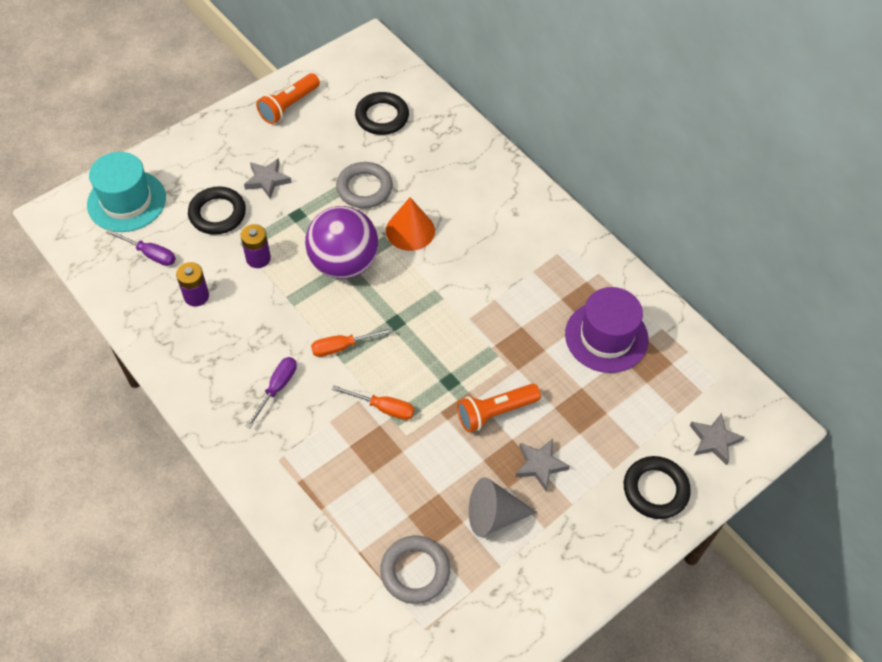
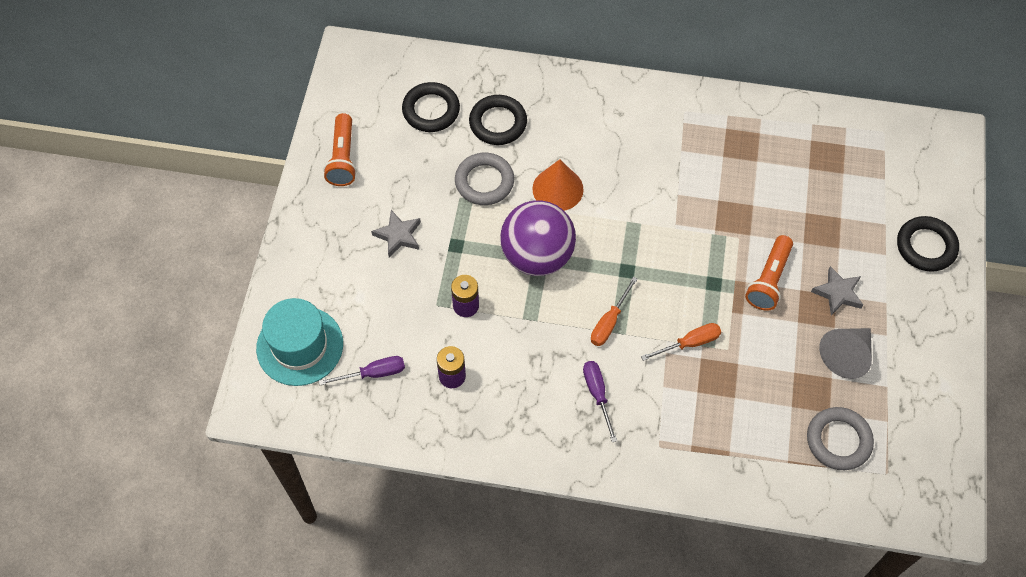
camera: 40 degrees left, 5 degrees up
black ring [188,186,246,235] -> black ring moved to [469,95,527,145]
purple hat [565,287,649,373] -> none
grey star [690,413,745,465] -> none

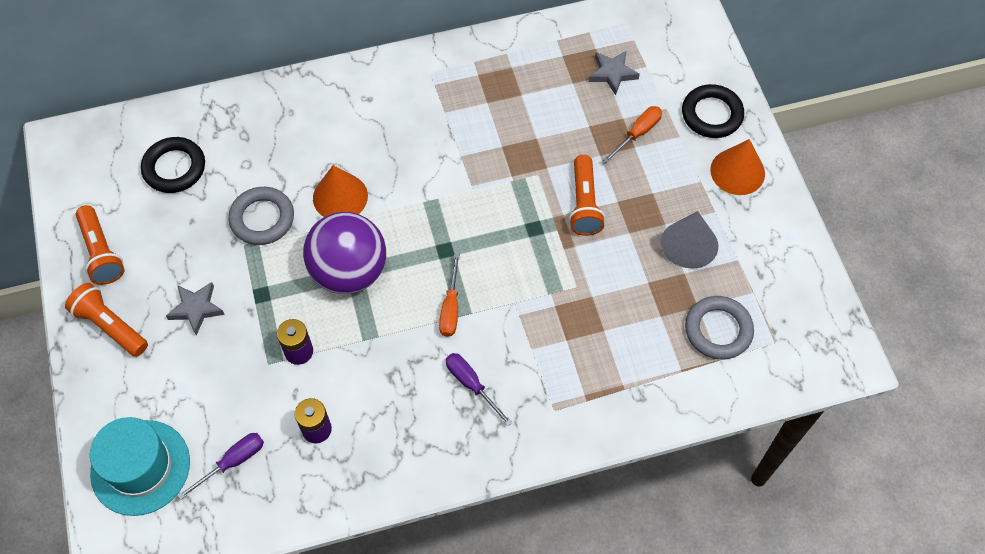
camera: 25 degrees left, 0 degrees up
black ring [469,95,527,145] -> none
orange screwdriver [641,323,721,361] -> orange screwdriver moved to [603,106,662,163]
grey star [811,266,863,316] -> grey star moved to [589,51,640,95]
none -> orange flashlight [65,283,148,357]
none -> orange cone [710,139,765,195]

